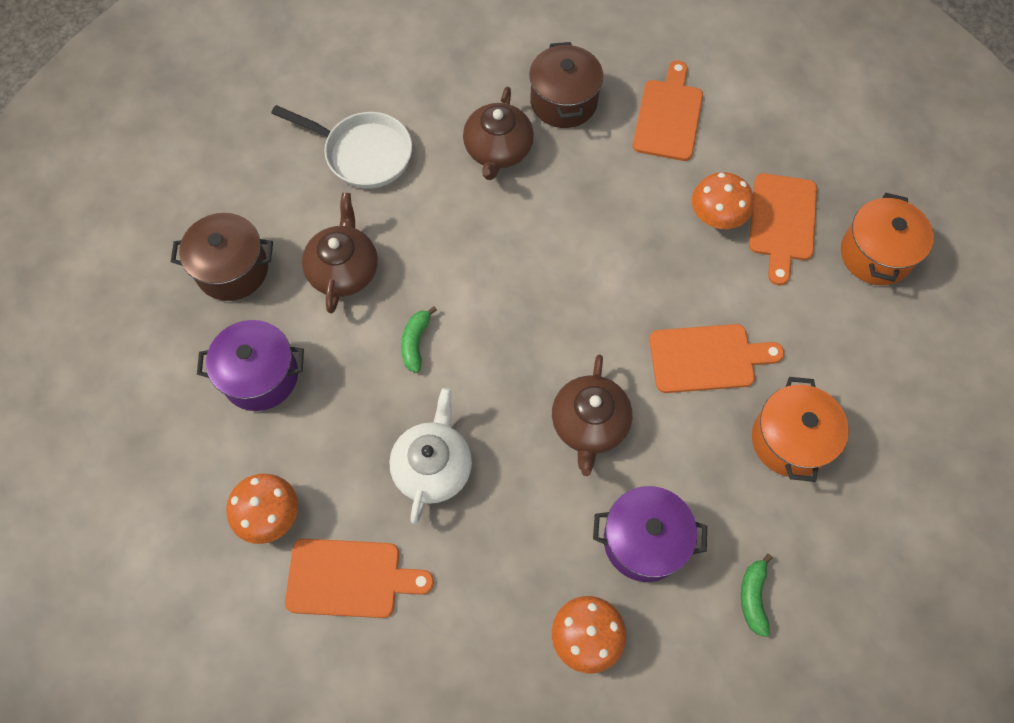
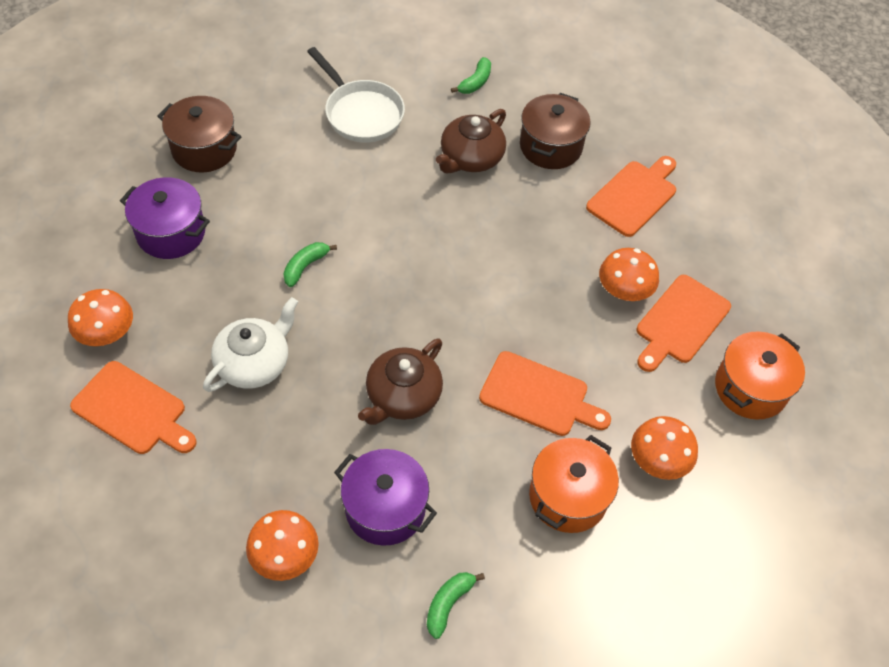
camera: 25 degrees right, 10 degrees down
brown teapot [302,193,378,313] -> none
none -> green banana [451,57,491,94]
none -> orange mushroom [631,416,698,480]

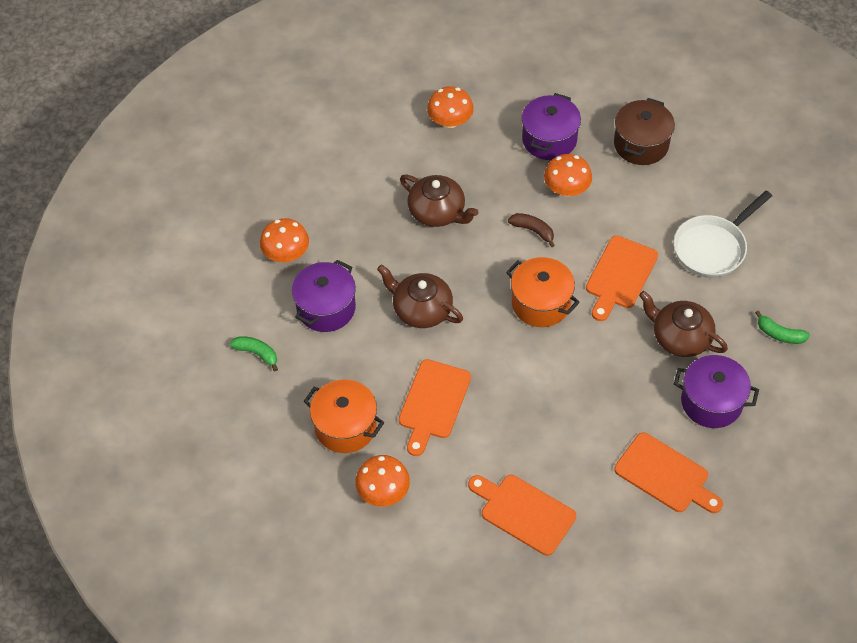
camera: 90 degrees right, 0 degrees up
orange cutting board [70,361,197,454] -> orange cutting board moved to [586,236,658,321]
white teapot [203,297,298,392] -> brown teapot [400,175,479,227]
green banana [283,242,337,287] -> brown banana [508,213,555,247]
brown pot [520,93,590,169] -> purple pot [674,355,759,428]
orange mushroom [599,248,659,301] -> orange mushroom moved to [544,154,592,196]
orange pot [715,331,805,420] -> orange pot moved to [506,257,580,327]

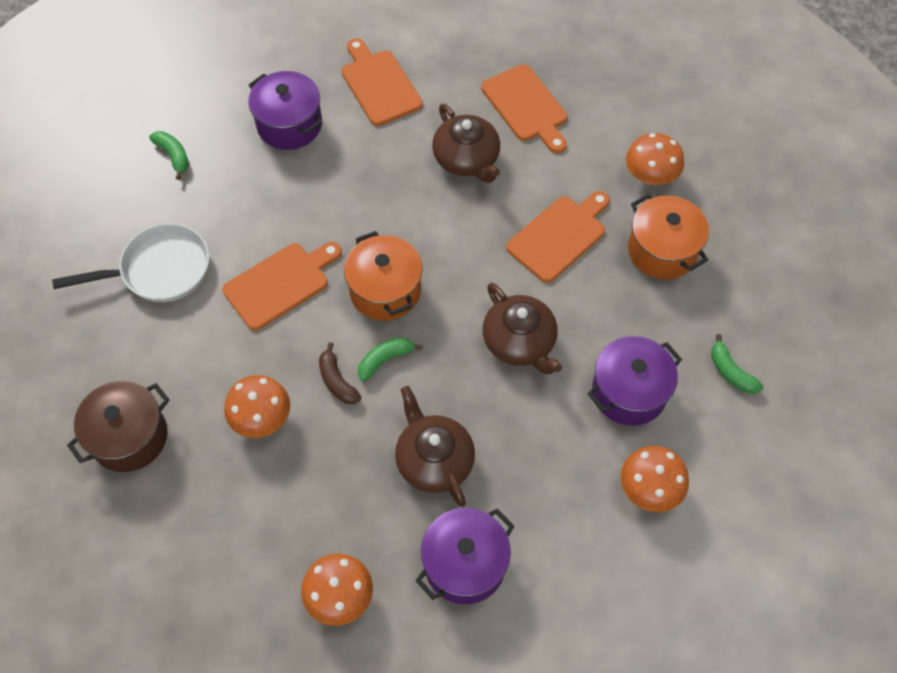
camera: 155 degrees left, 5 degrees up
purple pot [522,93,581,160] -> purple pot moved to [416,508,515,604]
brown teapot [639,291,728,357] -> brown teapot moved to [432,104,500,183]
none -> green banana [358,337,422,381]

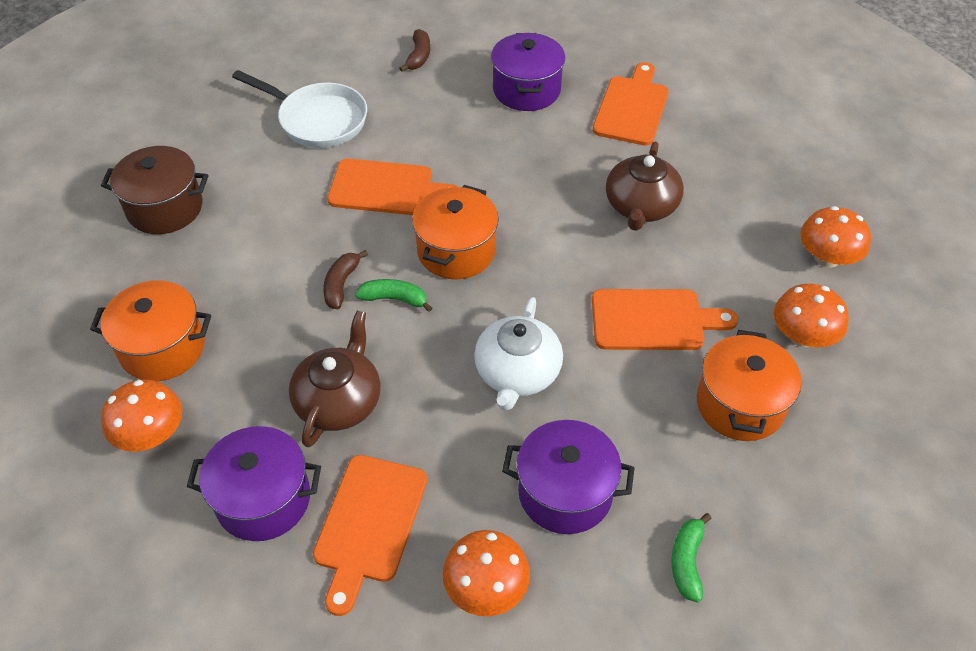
camera: 45 degrees right, 10 degrees down
green banana [149,131,189,180] -> brown banana [399,29,430,72]
orange mushroom [224,375,290,438] -> orange mushroom moved to [800,206,871,268]
orange cutting board [481,64,567,153] -> orange cutting board moved to [313,455,427,616]
brown teapot [483,283,562,374] -> white teapot [474,297,563,411]
none -> orange pot [90,280,211,381]

